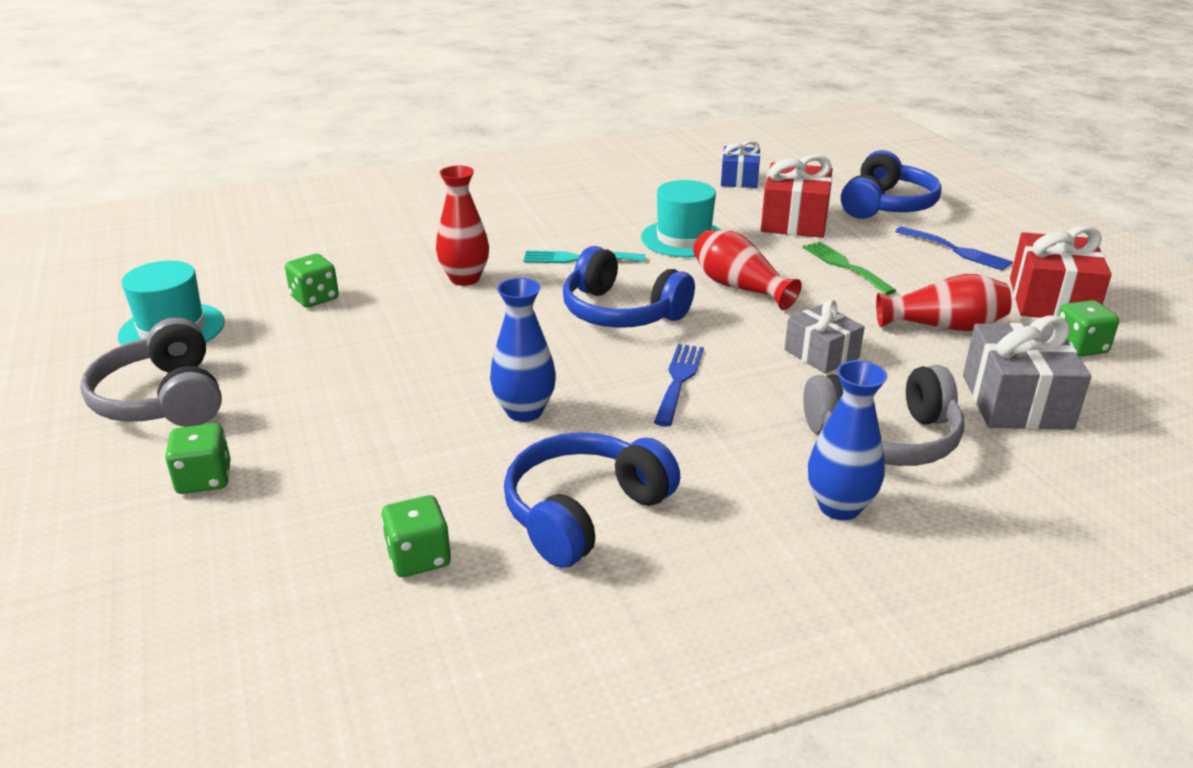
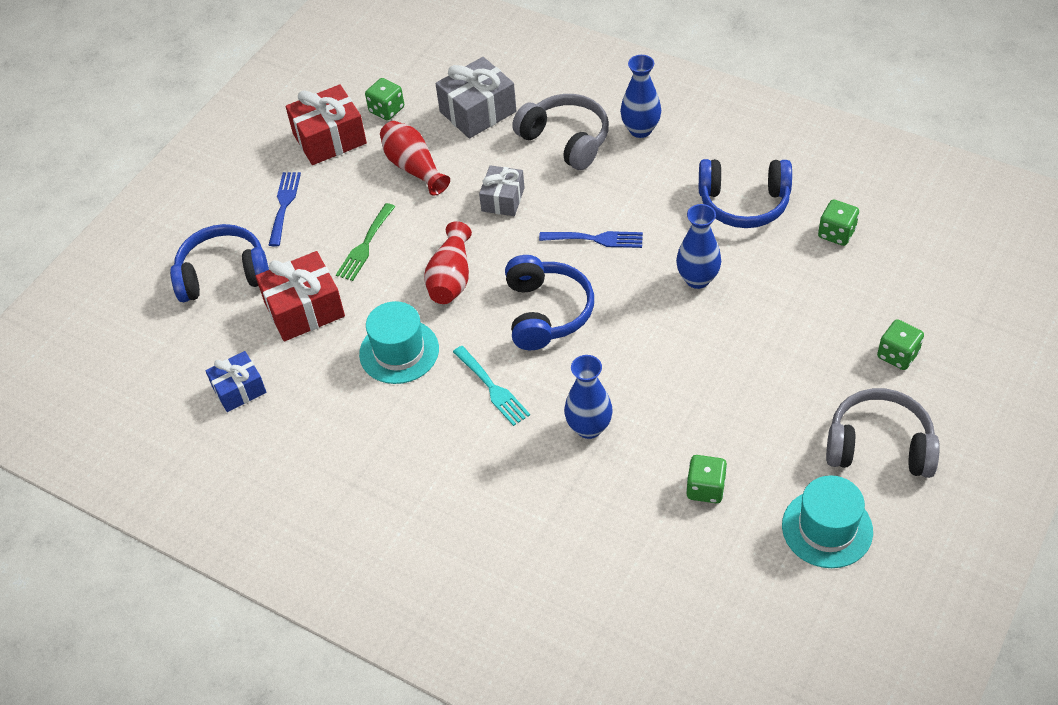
camera: 125 degrees left, 20 degrees up
grey headphones [80,317,222,427] -> grey headphones turned 105 degrees counterclockwise [826,388,940,478]
red vase [436,166,489,286] -> blue vase [564,355,613,439]
blue fork [654,344,704,426] -> blue fork turned 150 degrees counterclockwise [539,231,643,248]

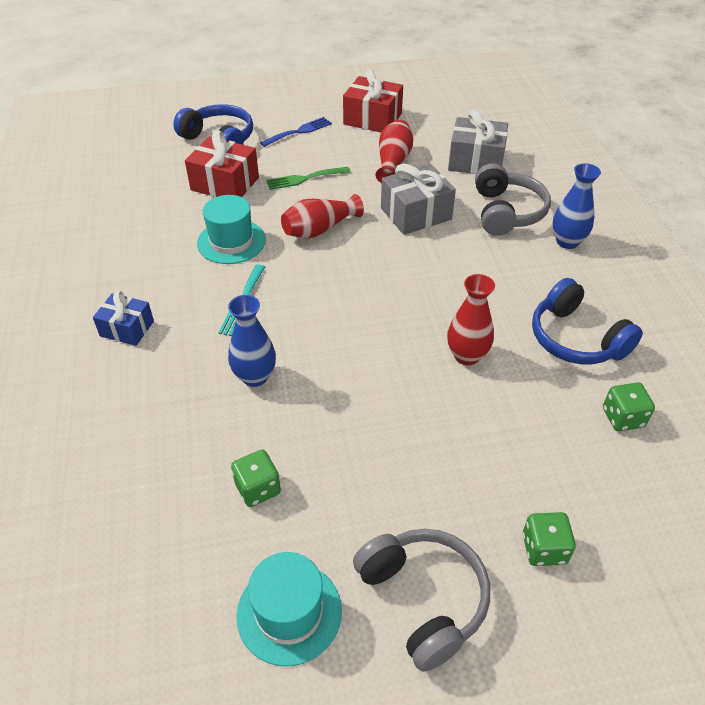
camera: 45 degrees right, 5 degrees down
blue gift [205,351,266,412] -> blue gift moved to [93,291,154,346]
green dice [365,78,404,120] -> none
grey gift [479,165,525,216] -> grey gift [381,163,456,235], size x1.57
blue headphones [505,255,594,350] -> none
blue fork [539,231,643,248] -> none
blue vase [676,204,721,289] -> red vase [447,274,495,365]

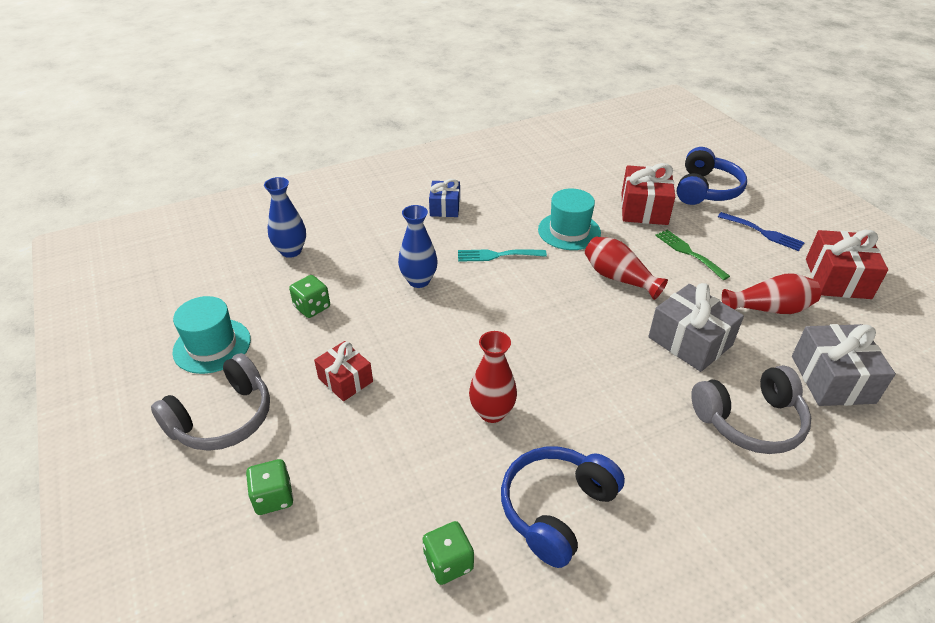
camera: 75 degrees right, 5 degrees down
blue vase [553,163,601,249] -> blue vase moved to [264,177,306,258]
none -> red gift [314,341,373,401]

